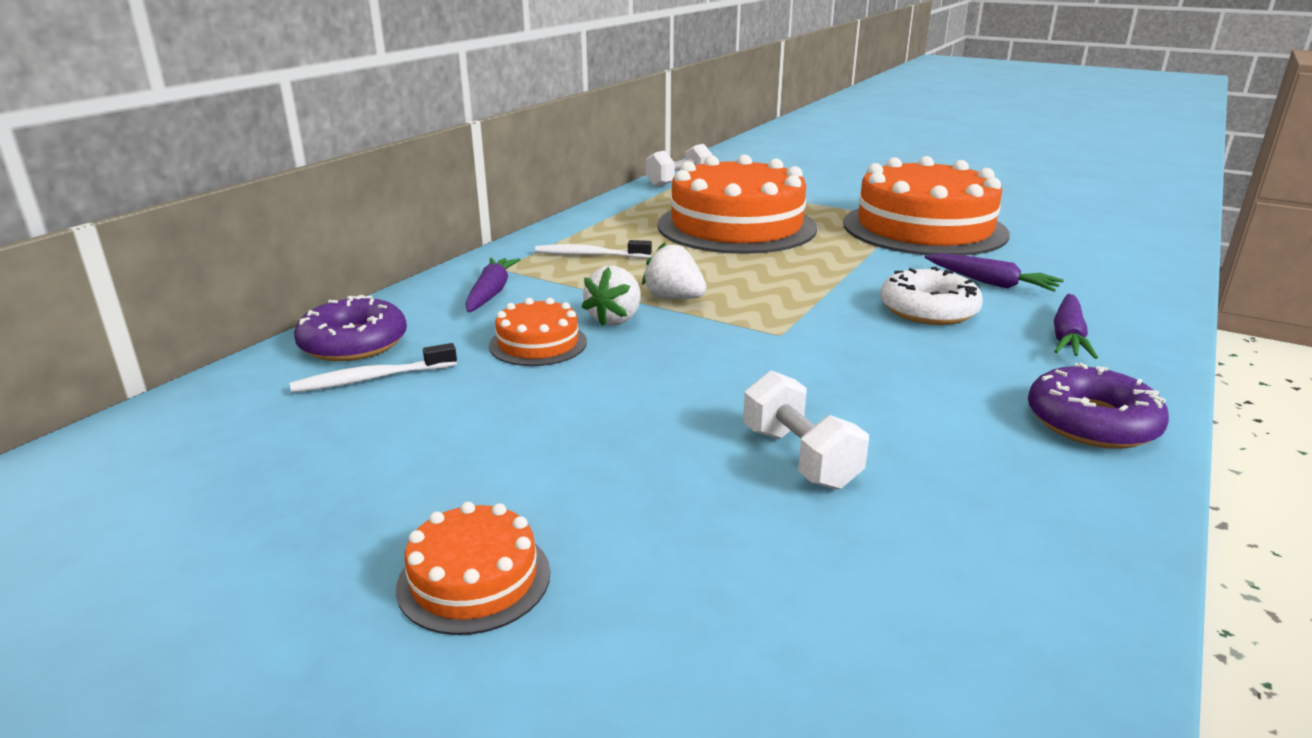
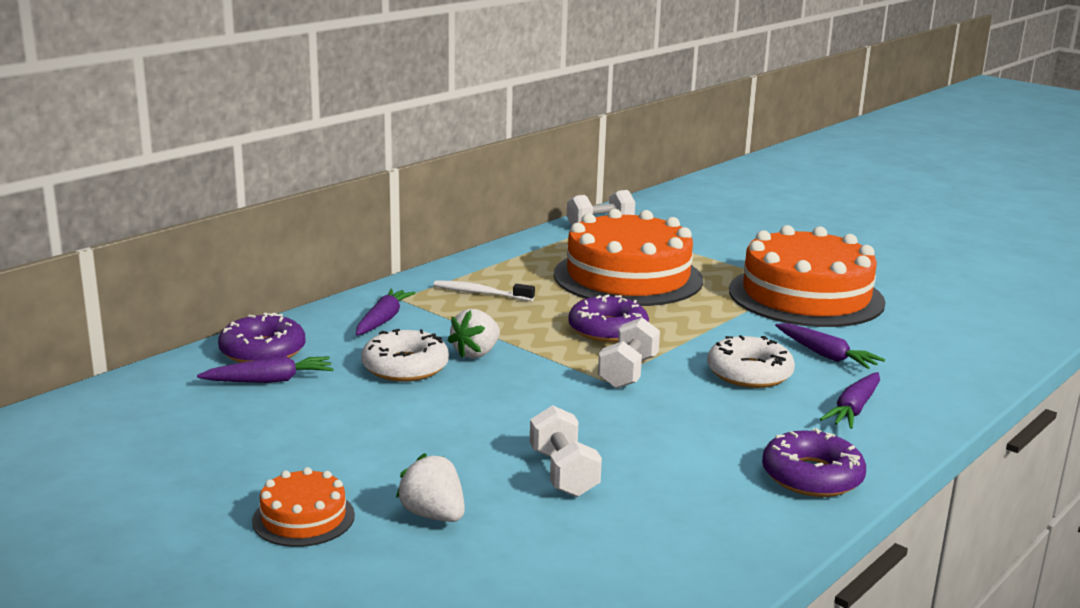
camera: 10 degrees right, 5 degrees down
white toothbrush [290,343,457,393] -> purple carrot [197,356,333,383]
orange cake [489,298,587,366] -> white donut [361,329,449,382]
white strawberry [642,243,707,299] -> white strawberry moved to [396,453,465,522]
none -> purple donut [568,295,649,342]
none -> white dumbbell [598,317,660,389]

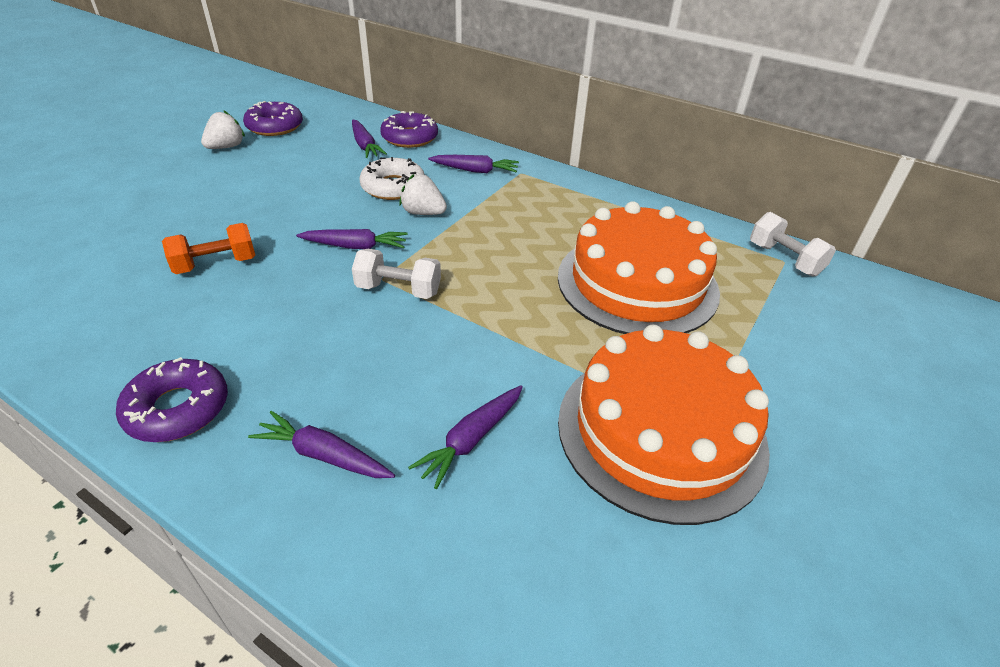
camera: 80 degrees right, 20 degrees up
orange cake [252,467,355,547] -> none
white strawberry [396,453,465,522] -> white strawberry moved to [201,110,245,149]
white toothbrush [433,280,535,301] -> none
white dumbbell [530,405,602,497] -> orange dumbbell [162,223,255,274]
purple donut [568,295,649,342] -> purple donut moved to [243,101,303,136]
white donut [707,335,795,388] -> none
none -> purple carrot [296,229,407,249]

